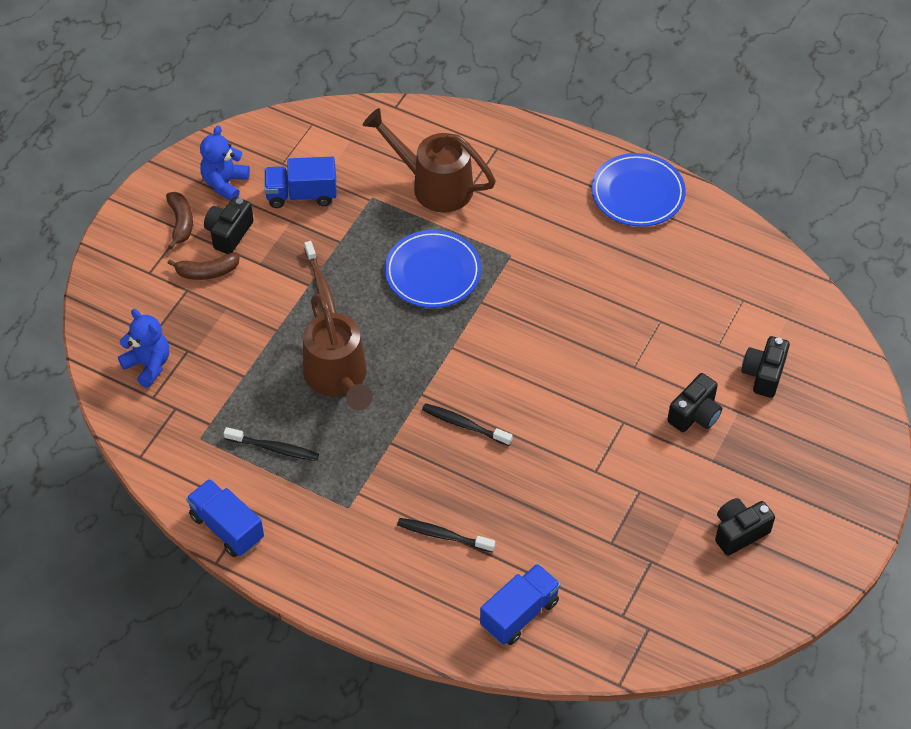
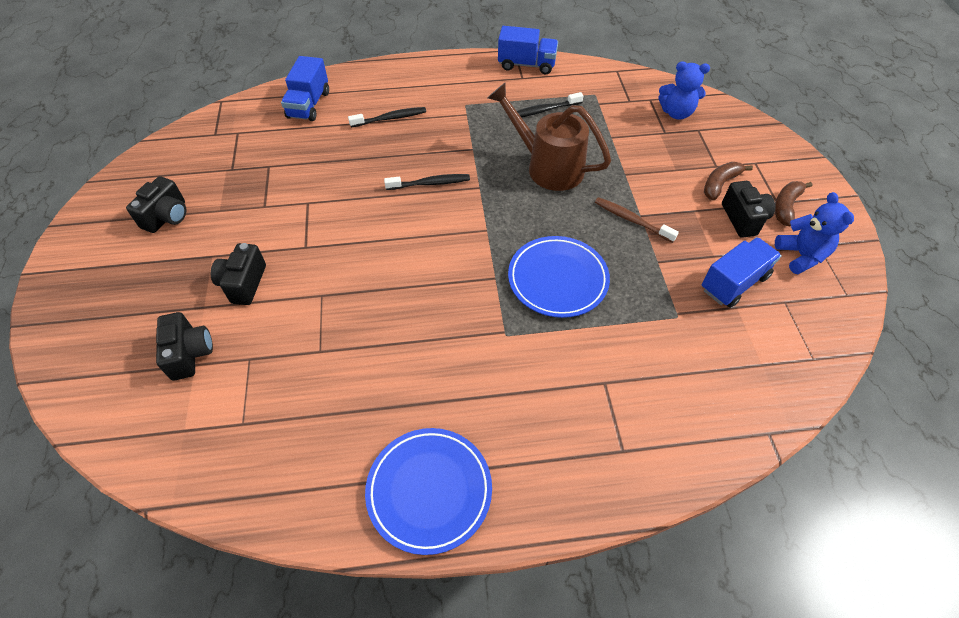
camera: 145 degrees right, 0 degrees up
brown banana [166,192,193,249] -> brown banana turned 75 degrees clockwise [775,181,813,226]
brown watering can [362,108,496,213] -> none

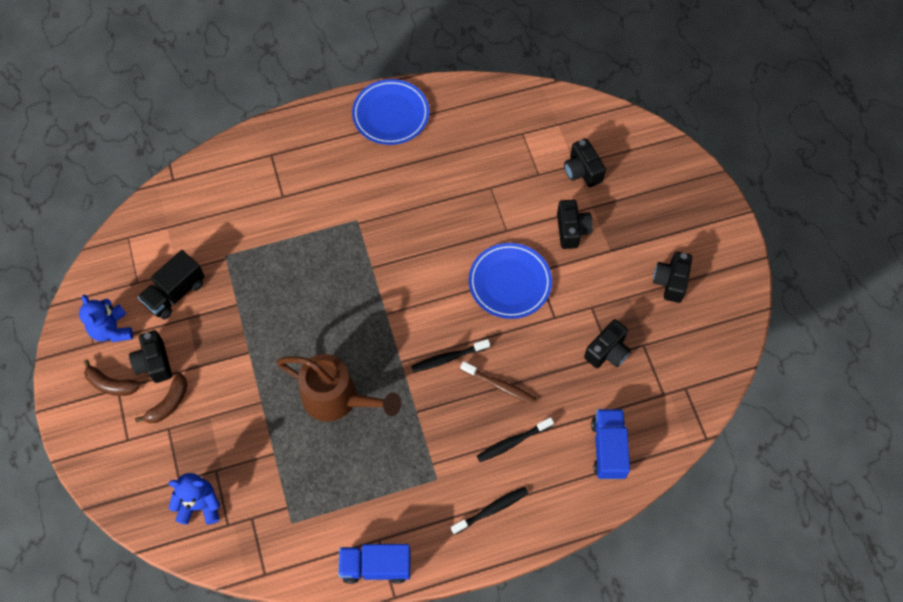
camera: 170 degrees right, 10 degrees up
blue plate [508,236,610,318] -> blue plate moved to [469,243,552,319]
black toothbrush [517,92,583,117] -> black toothbrush moved to [451,487,528,535]
brown toothbrush [595,197,679,243] -> brown toothbrush moved to [460,361,537,405]
blue truck [702,237,782,308] -> black truck [138,250,205,320]
brown banana [775,181,813,226] -> brown banana turned 90 degrees clockwise [84,360,140,396]
none -> black camera [584,319,631,368]

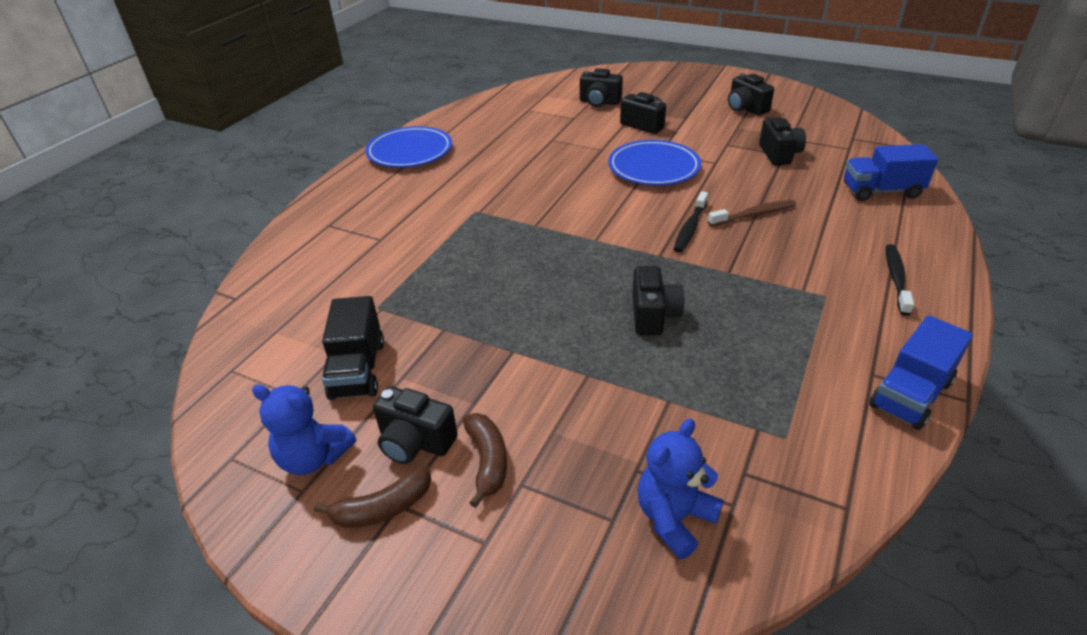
camera: 45 degrees left, 25 degrees down
brown watering can [277,354,401,422] -> black camera [632,266,685,335]
black toothbrush [477,417,554,462] -> none
blue truck [591,409,630,479] -> blue truck turned 45 degrees counterclockwise [844,144,938,201]

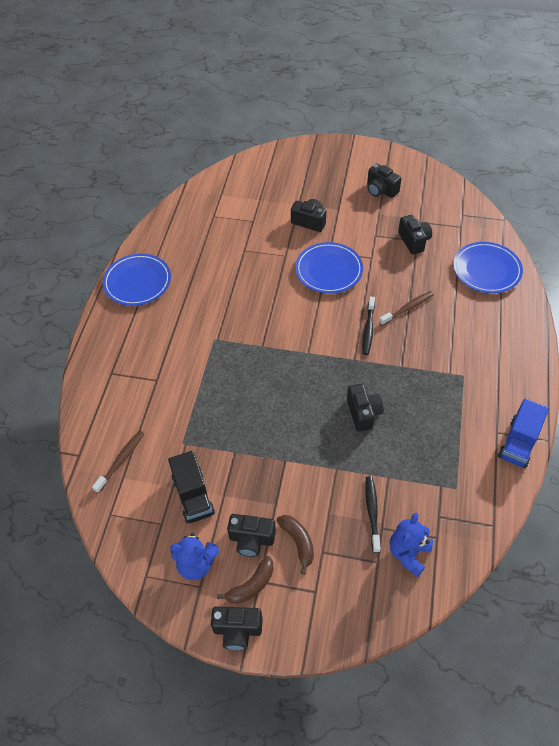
camera: 15 degrees left, 15 degrees up
black camera [580,68,623,107] -> black camera moved to [211,606,263,651]
blue truck [844,144,938,201] -> blue plate [453,242,523,293]
black toothbrush [886,244,914,316] -> black toothbrush moved to [365,476,381,553]
none -> brown toothbrush [92,431,144,493]

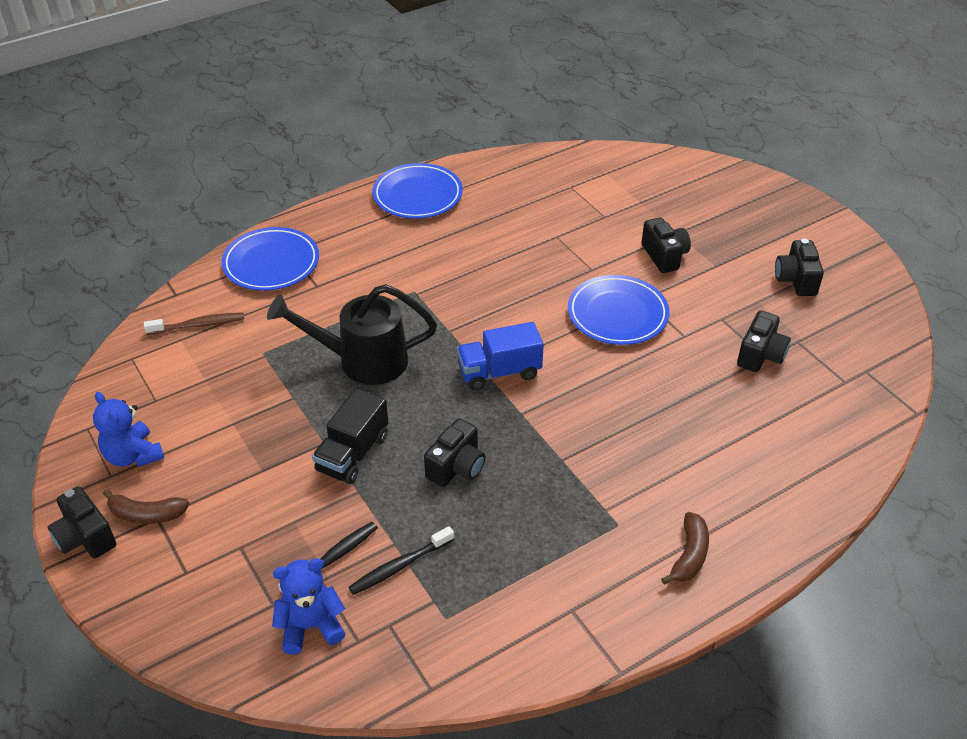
camera: 45 degrees right, 10 degrees down
black truck [168,451,215,524] -> black truck moved to [312,388,388,484]
black camera [227,514,276,557] -> none
brown banana [276,515,314,575] -> brown banana moved to [661,512,709,585]
black toothbrush [362,296,375,355] -> black toothbrush moved to [349,526,454,595]
brown toothbrush [379,291,434,326] -> none
blue plate [453,242,523,293] -> blue plate moved to [221,227,319,291]
blue truck [498,399,549,468] -> blue truck moved to [457,322,544,390]
none -> black watering can [267,284,437,385]

